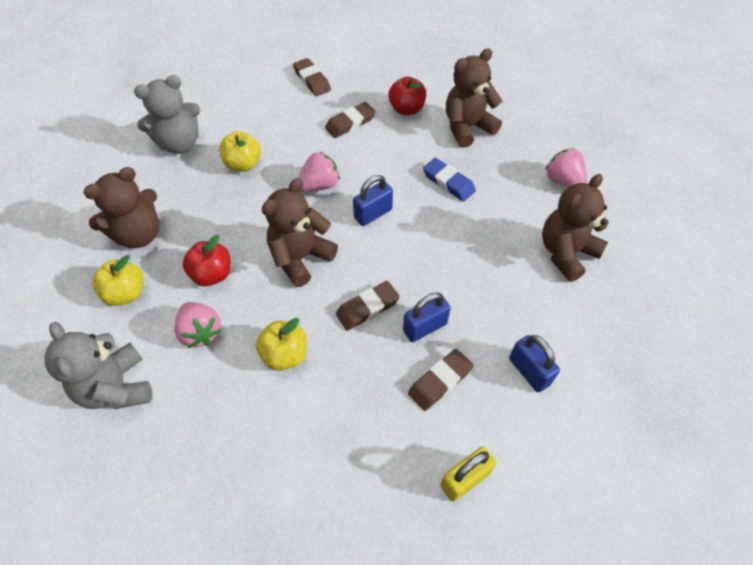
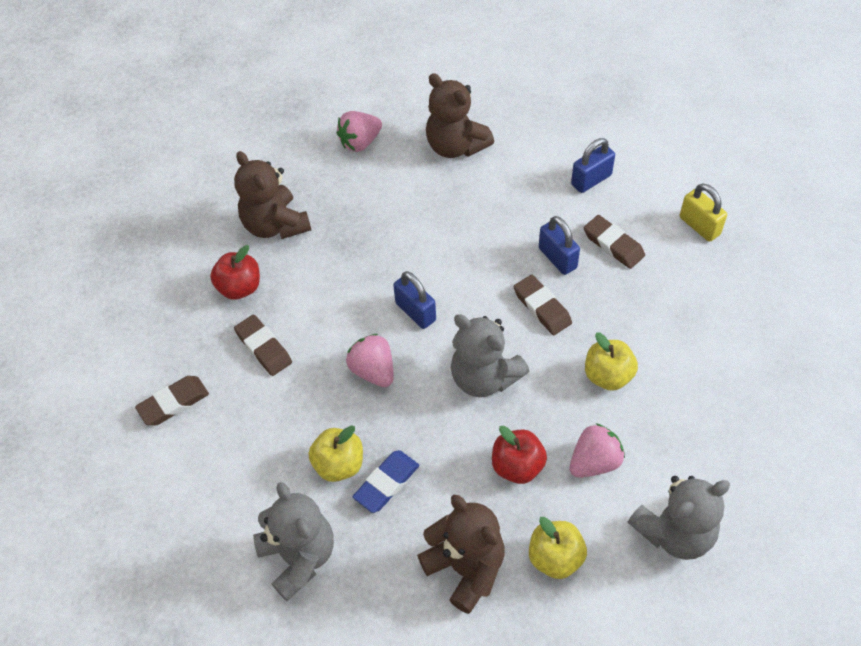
camera: 90 degrees left, 0 degrees up
brown teddy bear [262,178,338,287] -> grey teddy bear [451,314,529,397]
blue eraser [423,158,476,202] -> blue eraser moved to [353,450,419,513]

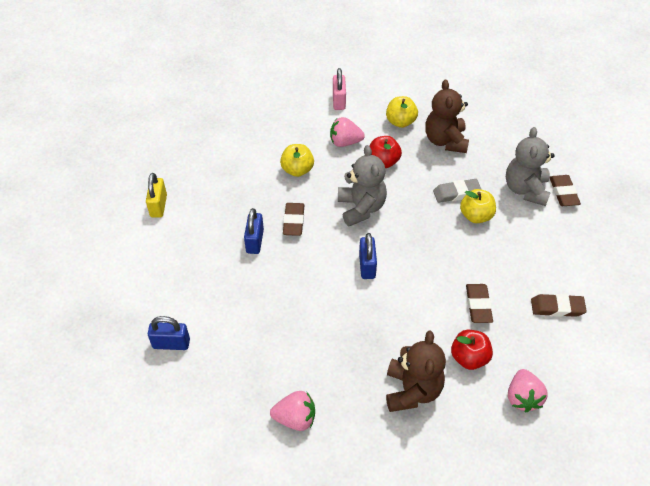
camera: 145 degrees left, 5 degrees down
pink strawberry [346,334,394,387] -> pink strawberry moved to [508,369,548,412]
blue eraser [353,450,419,513] -> grey eraser [433,179,482,203]
brown teddy bear [426,73,494,158] -> none
blue padlock [571,138,615,193] -> blue padlock moved to [148,316,190,350]
brown eraser [584,215,645,269] -> brown eraser moved to [550,175,581,206]
grey teddy bear [628,476,730,560] -> pink padlock [333,68,346,110]

